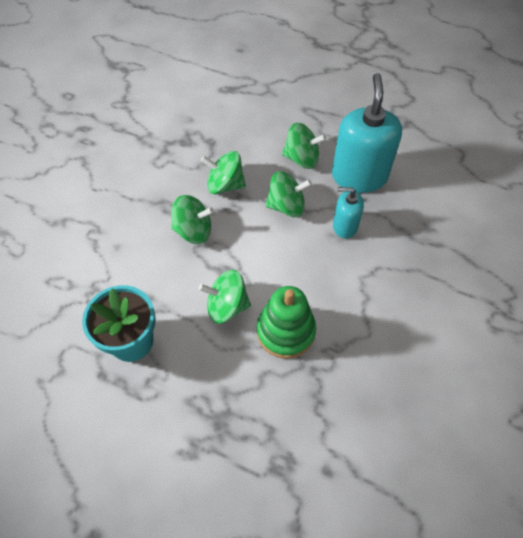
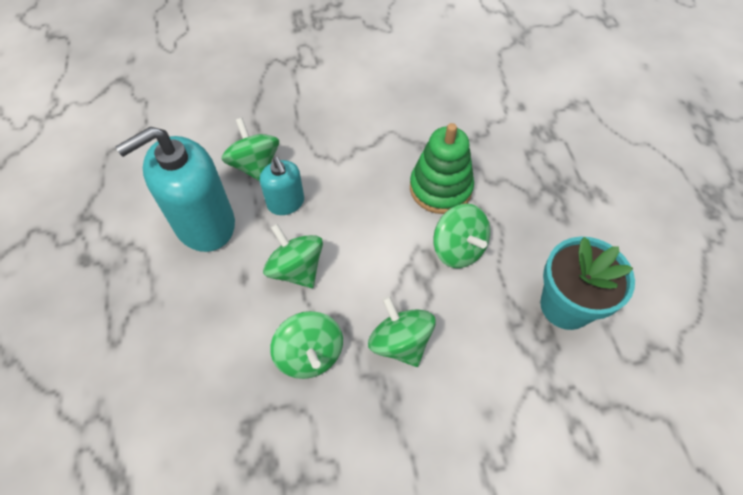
camera: 125 degrees left, 0 degrees up
green spinning top [282,123,326,169] -> green spinning top moved to [221,118,279,181]

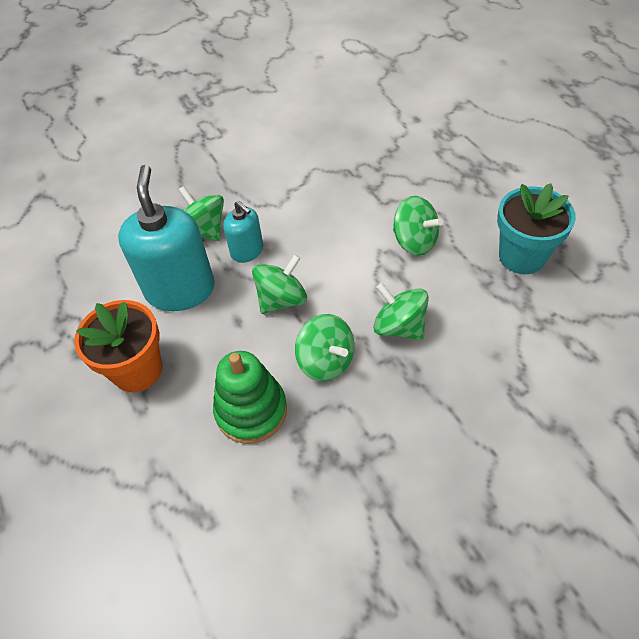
camera: 15 degrees left, 5 degrees down
turquoise soap dispenser [115,126,235,252] -> turquoise soap dispenser turned 135 degrees clockwise [118,165,215,311]
green spinning top [263,224,323,288] -> green spinning top turned 105 degrees clockwise [252,254,307,314]
green stacking toy [410,123,474,214] -> green stacking toy moved to [213,351,287,444]
none -> orange flower pot [74,300,162,392]

